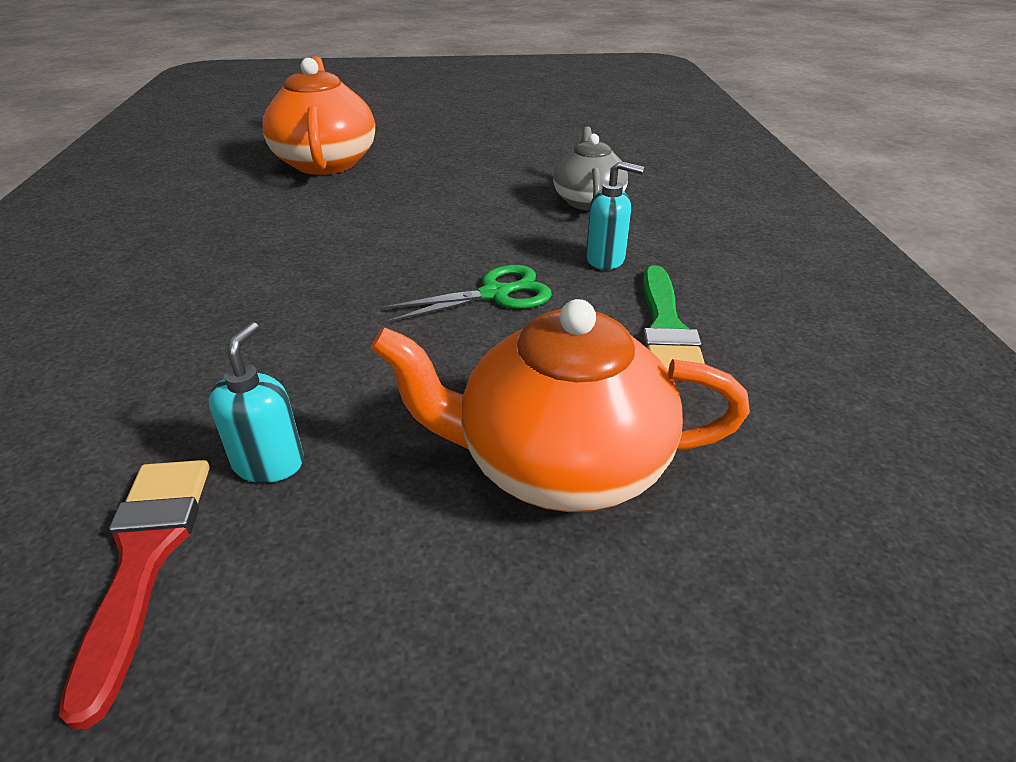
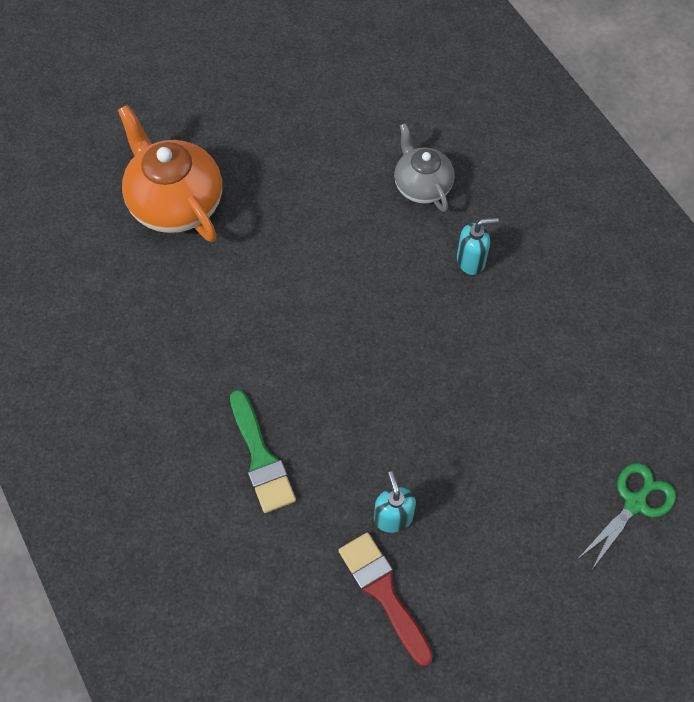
camera: 25 degrees left, 25 degrees up
orange teapot [370,299,750,512] -> none
green scissors [380,265,552,323] -> green scissors moved to [579,463,676,569]
green brush [642,265,705,371] -> green brush moved to [230,390,296,513]

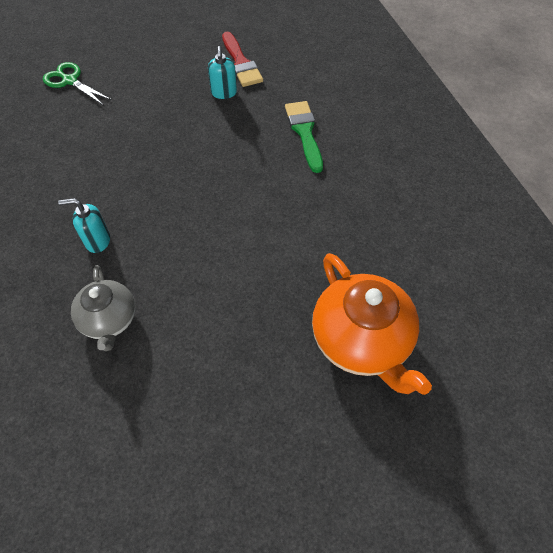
camera: 170 degrees left, 5 degrees down
green scissors [579,463,676,569] -> green scissors turned 75 degrees clockwise [43,62,112,105]

